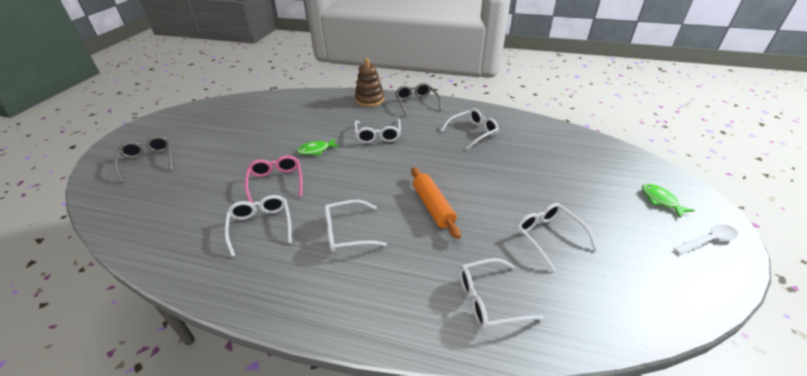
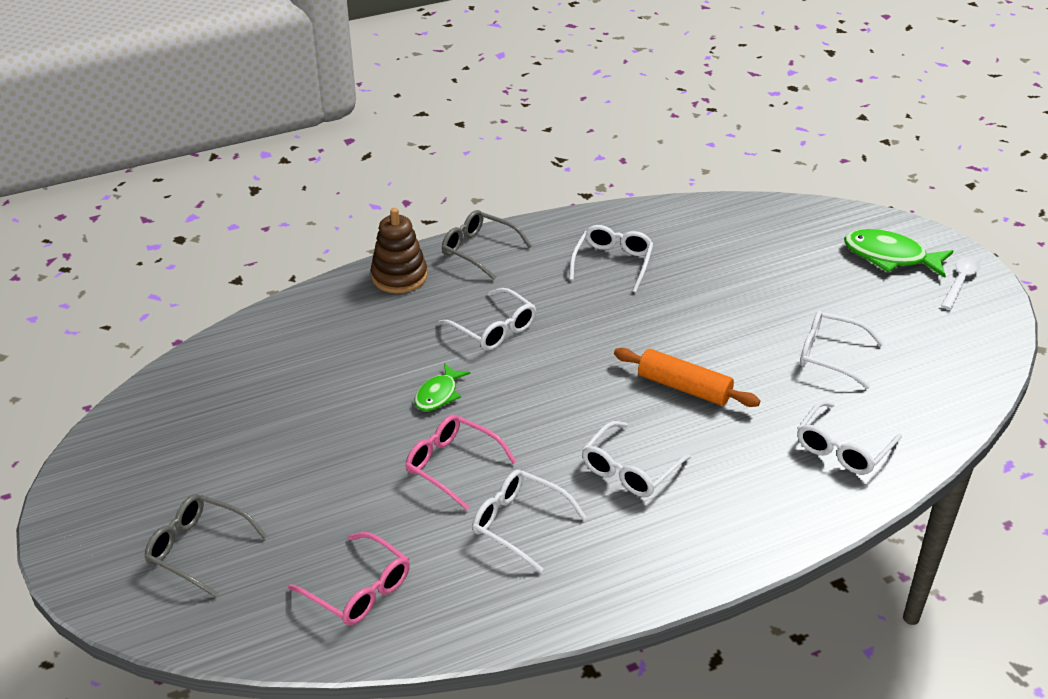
camera: 40 degrees left, 0 degrees up
green fish [642,184,695,218] -> green fish [844,229,953,278], size x1.67
none -> pink glasses [288,532,410,625]

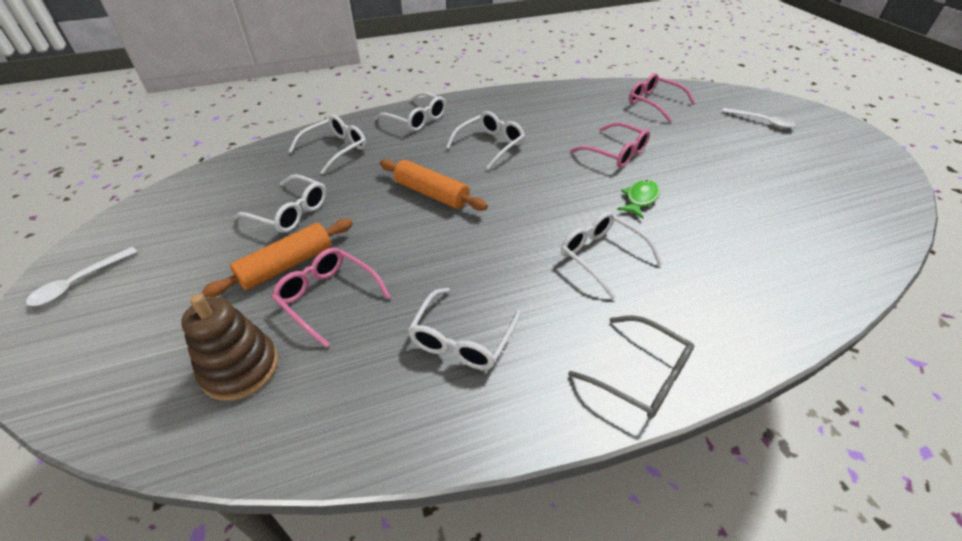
camera: 175 degrees left, 5 degrees up
grey glasses [144,494,267,598] -> white spoon [722,108,796,129]
brown stacking toy [371,208,427,293] -> brown stacking toy moved to [181,294,278,401]
white glasses [472,470,586,572] -> white glasses moved to [375,92,446,131]
green fish [844,229,953,278] -> none
none -> orange rolling pin [202,219,353,298]
none -> pink glasses [272,248,391,348]

